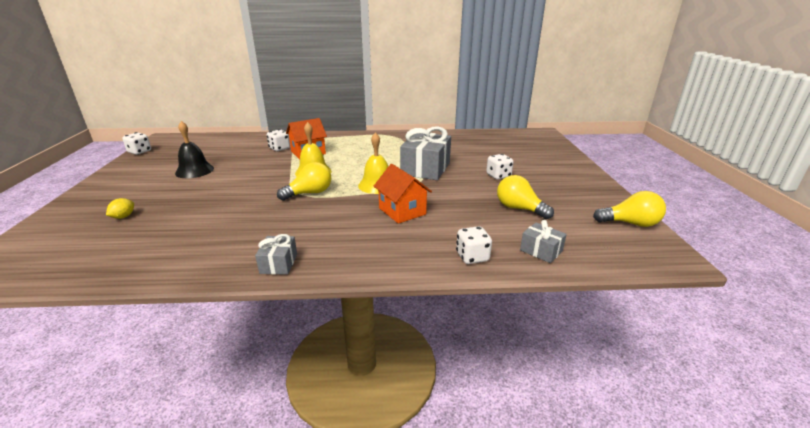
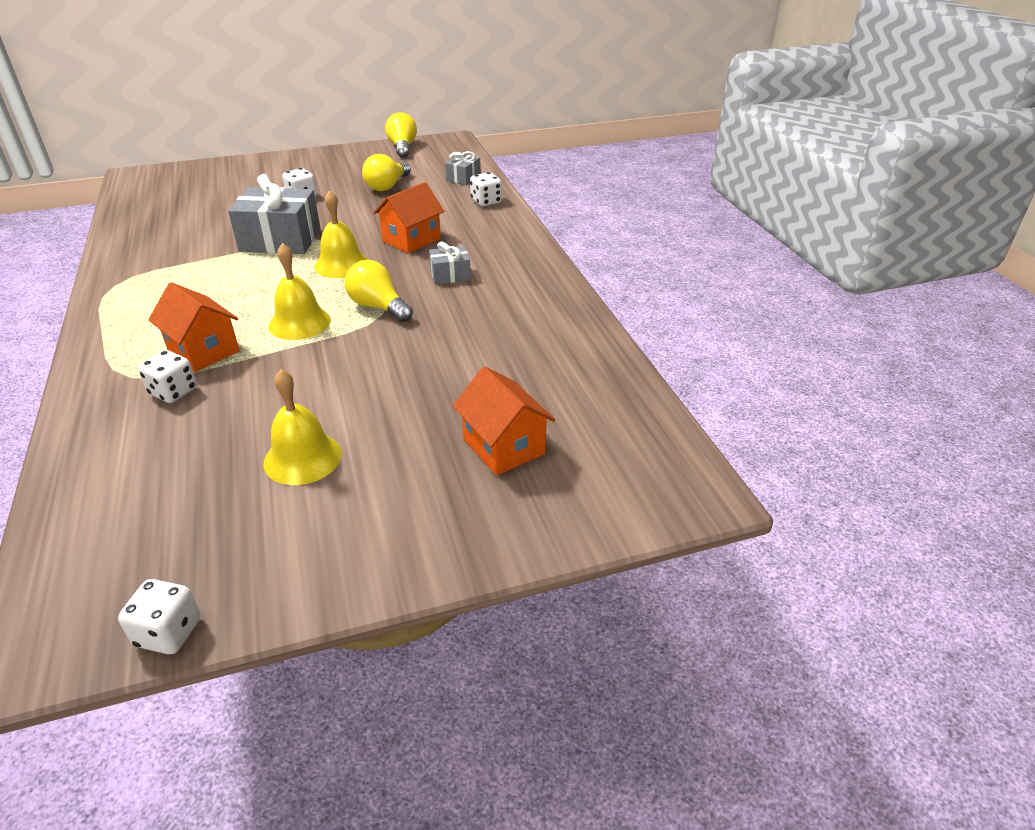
camera: 105 degrees left, 10 degrees up
yellow lemon [106,198,134,219] -> orange house [453,366,555,476]
black bell [175,121,214,178] -> yellow bell [264,370,342,485]
grey gift [255,234,297,275] -> grey gift moved to [429,241,471,285]

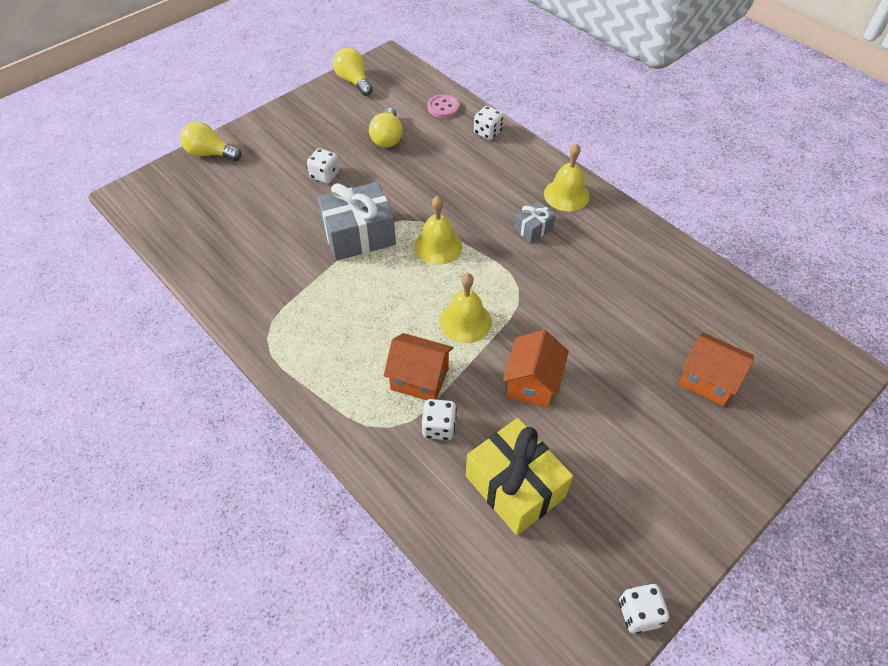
camera: 25 degrees left, 15 degrees up
yellow bell [264,370,342,485] -> yellow bell moved to [544,143,589,211]
yellow light bulb [345,260,413,322] -> yellow light bulb moved to [180,121,241,161]
orange house [373,182,444,254] -> orange house moved to [503,330,569,408]
grey gift [445,151,481,185] -> pink button [427,94,459,118]
none -> yellow gift [466,418,573,536]

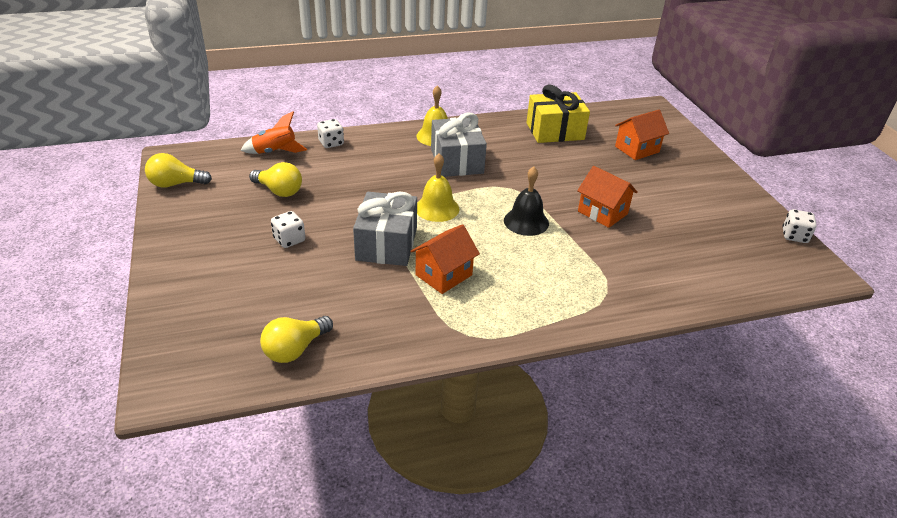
camera: 65 degrees left, 15 degrees down
yellow light bulb [180,121,241,161] -> yellow light bulb moved to [260,316,333,363]
orange house [384,333,453,400] -> orange house moved to [410,224,480,294]
white dice [422,399,457,440] -> none
pink button [427,94,459,118] -> orange rocket [240,111,307,154]
yellow bell [440,273,492,343] -> black bell [504,167,549,236]
yellow gift [466,418,573,536] -> yellow gift moved to [526,84,590,143]
grey gift [514,201,556,243] -> grey gift [431,113,487,177], size x2.00

